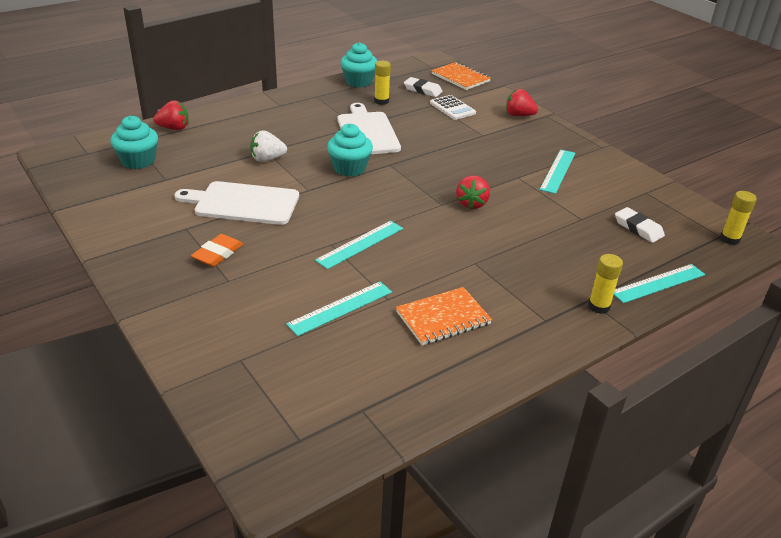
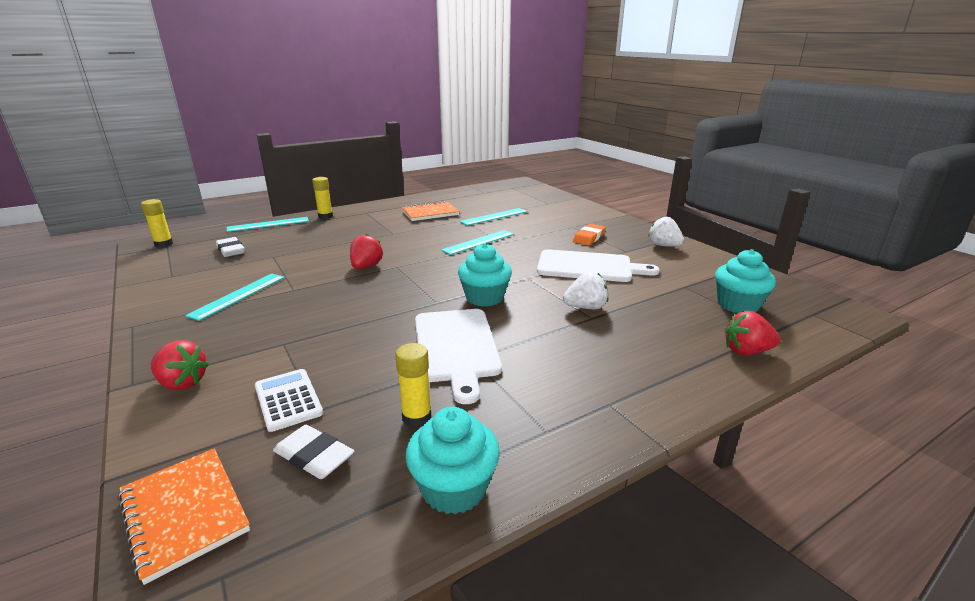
camera: 175 degrees left, 10 degrees down
none -> white strawberry [648,216,684,246]

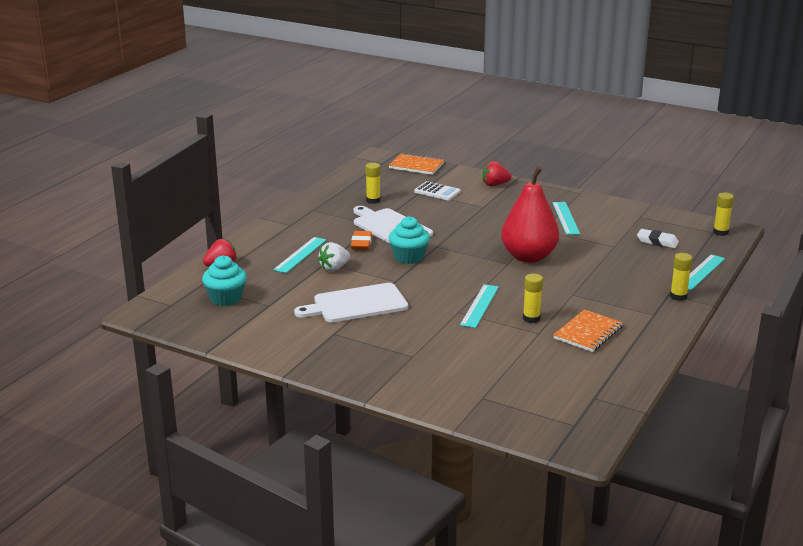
camera: 150 degrees right, 0 degrees up
white eraser [273,425,354,479] -> none
red strawberry [350,234,383,269] -> red pear [501,166,559,263]
turquoise cupcake [405,407,500,514] -> none
turquoise ruler [460,208,527,226] -> turquoise ruler moved to [273,237,326,273]
orange eraser [573,224,606,246] -> orange eraser moved to [351,231,372,250]
white strawberry [648,216,684,246] -> none
none -> yellow glue stick [523,274,543,323]

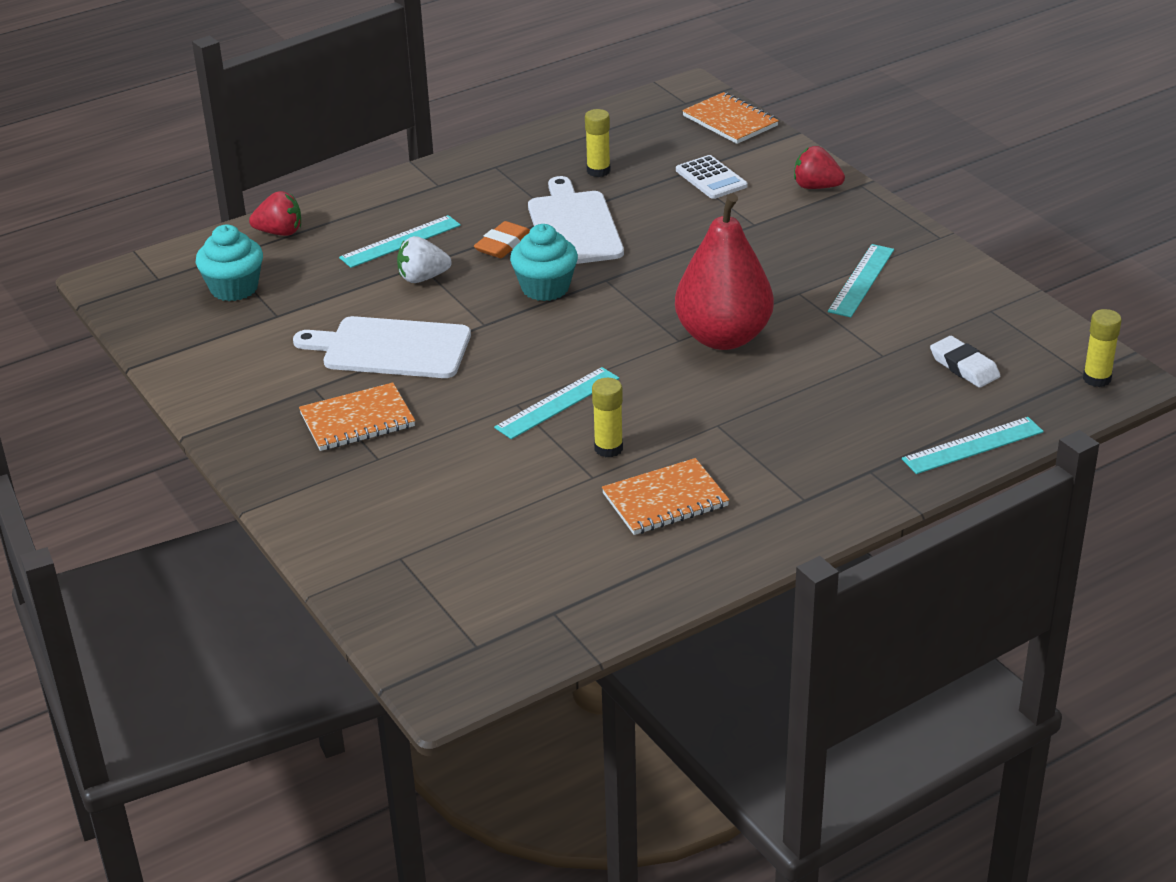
camera: 30 degrees right, 10 degrees up
yellow glue stick [670,253,692,301] -> none
none -> orange notebook [299,383,415,451]

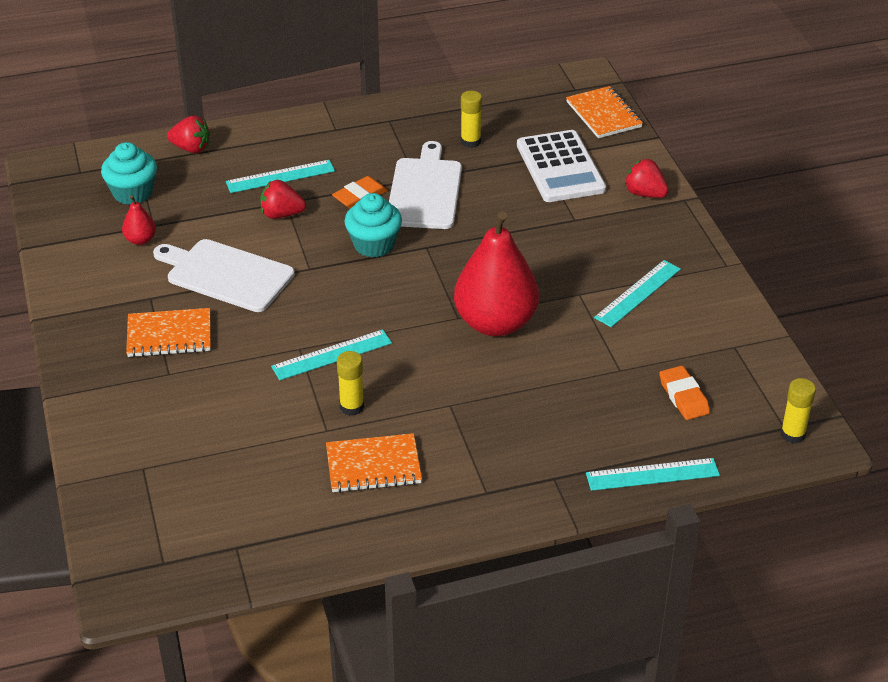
camera: 15 degrees right, 5 degrees up
white strawberry [397,236,452,283] -> red strawberry [260,180,306,219]
white calculator [676,155,748,199] -> white calculator [517,130,606,202], size x1.69
white eraser [930,336,1000,388] -> orange eraser [659,366,710,420]
none -> red pear [122,195,156,245]

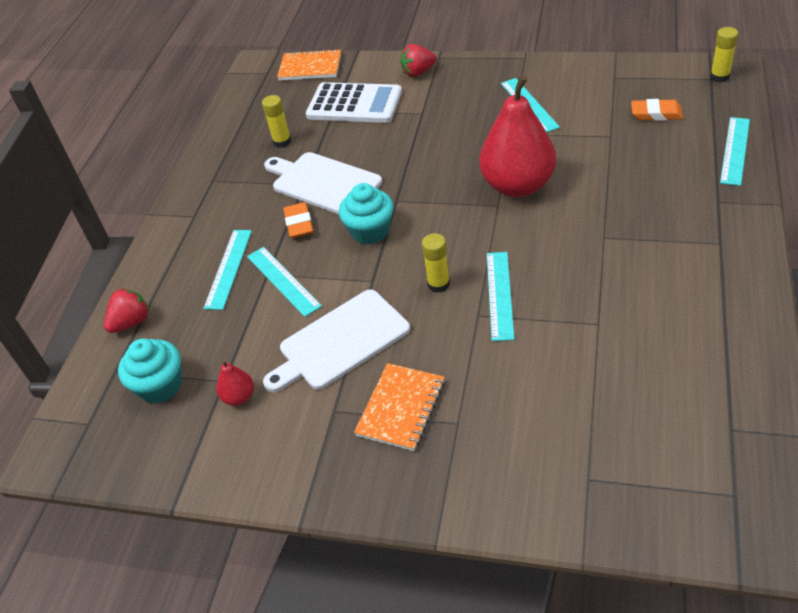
camera: 55 degrees left, 5 degrees up
red strawberry [260,180,306,219] -> turquoise ruler [247,247,322,317]
orange notebook [326,433,422,493] -> none
yellow glue stick [337,351,364,416] -> yellow glue stick moved to [422,233,450,293]

